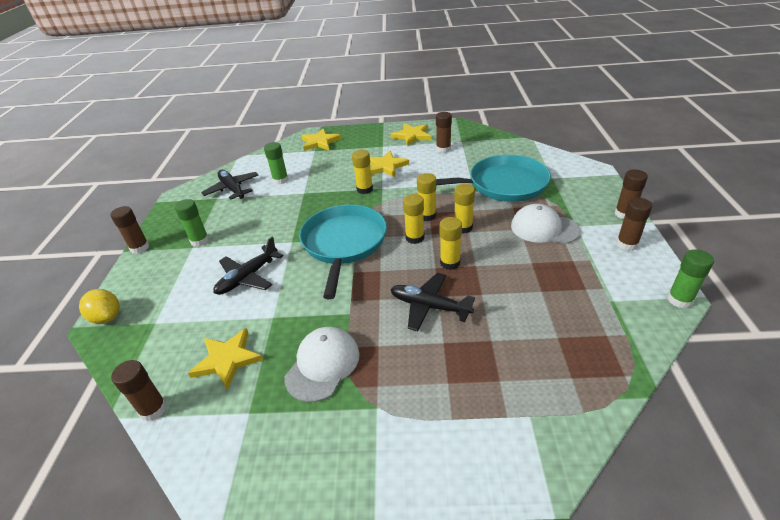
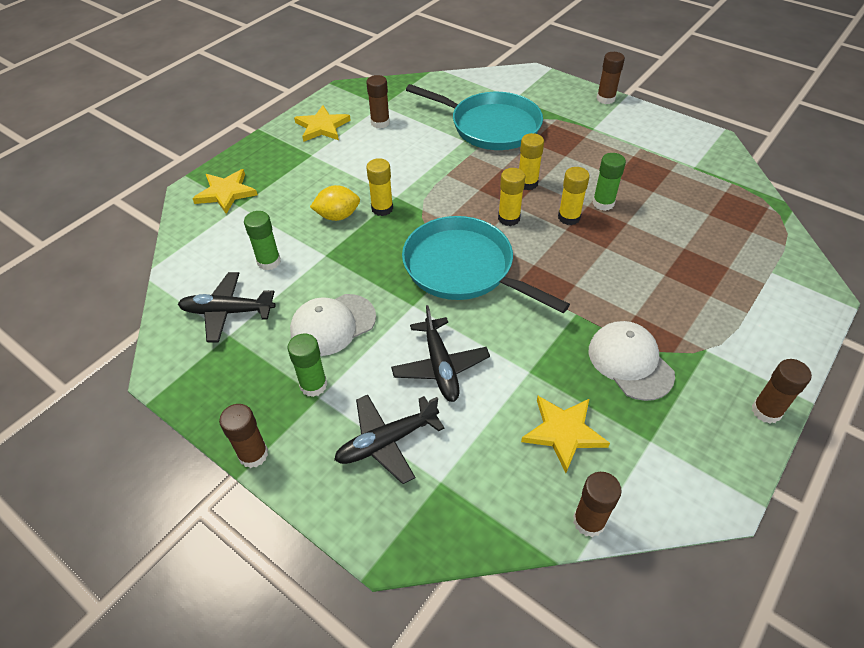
camera: 55 degrees left, 10 degrees up
yellow lemon [79,289,120,324] -> yellow lemon moved to [310,185,360,221]
yellow star [370,151,409,177] -> none
black plane [390,273,475,331] -> black plane moved to [334,394,445,484]
yellow glue stick [417,173,436,221] -> none
turquoise pan [436,155,551,202] -> turquoise pan turned 90 degrees clockwise [406,84,543,150]
white cap [511,204,581,244] -> white cap moved to [290,294,376,356]
brown glue stick [616,198,652,251] -> brown glue stick moved to [752,359,812,424]
green glue stick [667,249,714,309] -> green glue stick moved to [592,153,626,211]

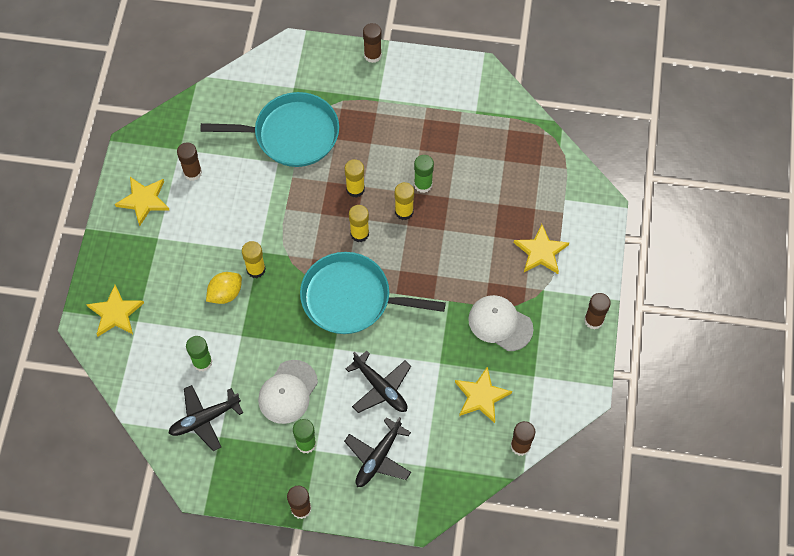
camera: 30 degrees left, 15 degrees up
none -> yellow star [514,224,569,274]

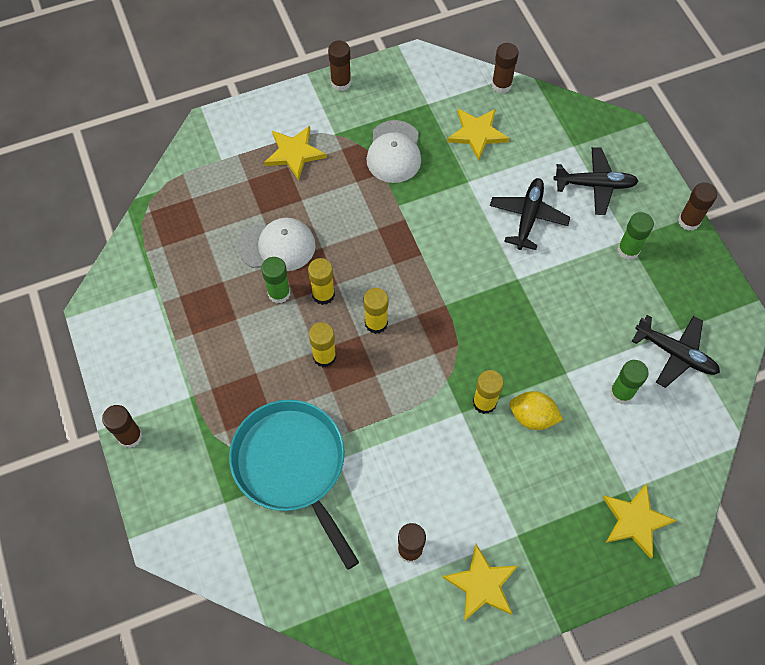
camera: 120 degrees left, 0 degrees up
white cap [258,360,318,424] -> white cap moved to [238,218,316,271]
turquoise pan [300,252,446,334] -> none

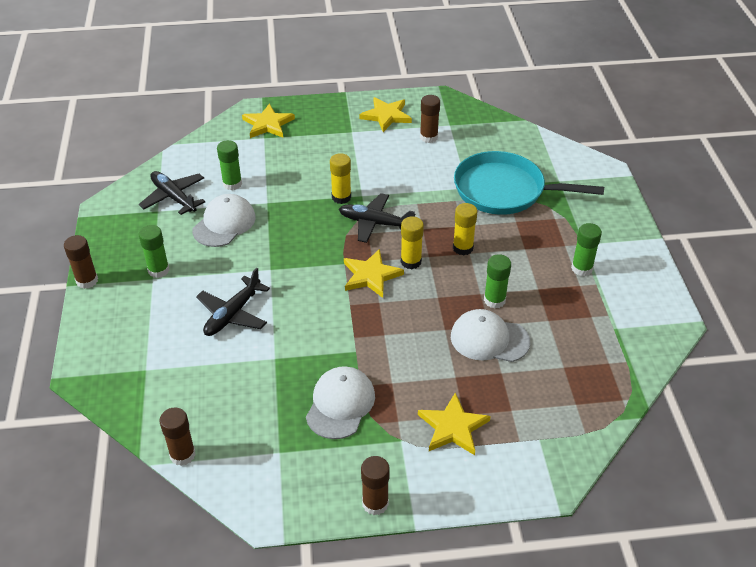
camera: 165 degrees left, 20 degrees down
brown glue stick [102,405,142,448] -> none
turquoise pan [229,400,359,570] -> turquoise pan turned 120 degrees clockwise [454,151,604,215]
yellow glue stick [308,258,335,305] -> none
yellow star [447,109,509,161] -> yellow star moved to [344,249,404,298]
yellow lemon [510,391,563,430] -> none
black plane [554,147,639,215] -> black plane moved to [339,193,415,243]
none -> white cap [192,194,256,247]
none -> green glue stick [571,223,602,276]

